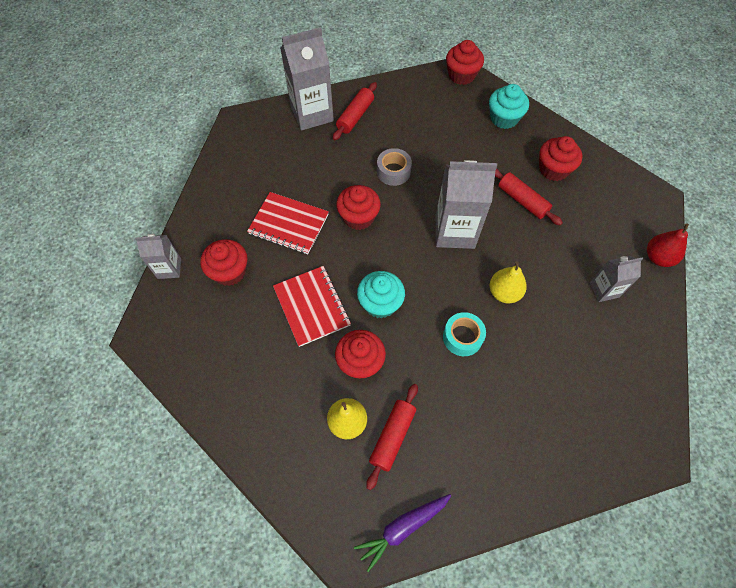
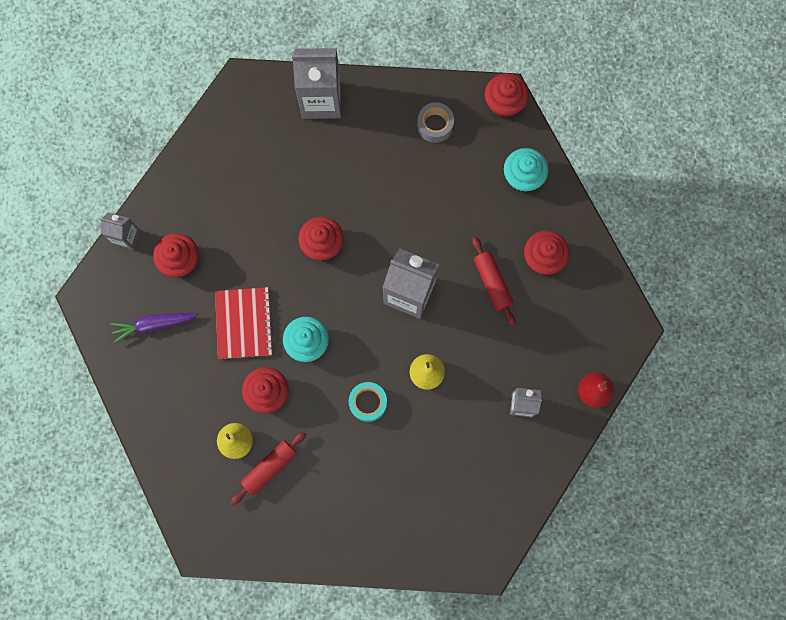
camera: 20 degrees right, 15 degrees up
red notebook [247,192,329,254] -> none
red rolling pin [333,82,377,140] -> none
purple carrot [354,494,451,572] -> purple carrot moved to [110,313,199,343]
grey tape [377,148,412,186] -> grey tape moved to [417,102,454,143]

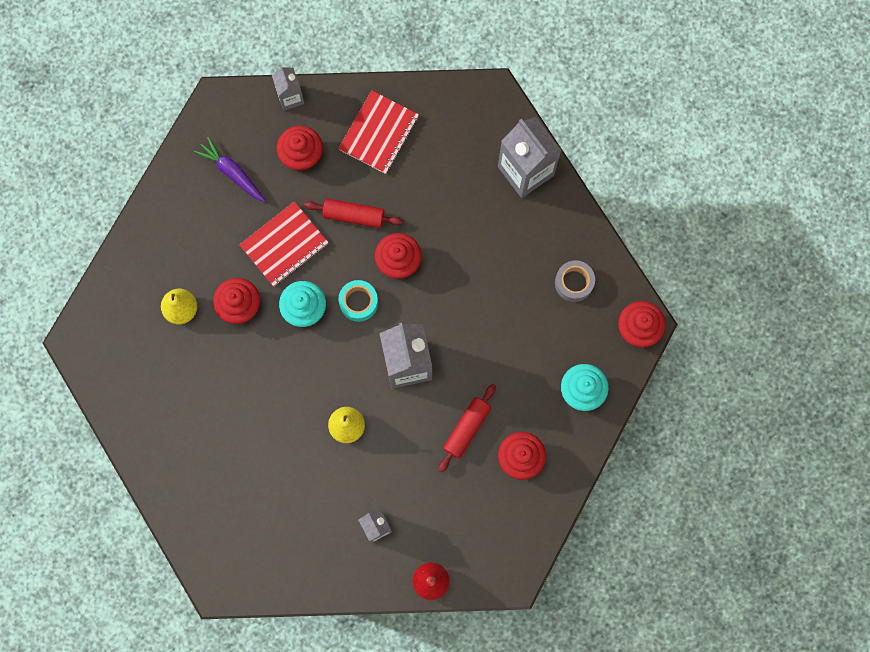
camera: 55 degrees right, 0 degrees up
red rolling pin [231,431,306,505] -> red rolling pin moved to [304,198,403,228]
turquoise tape [349,382,387,422] -> turquoise tape moved to [338,280,378,322]
none -> red notebook [338,91,419,174]

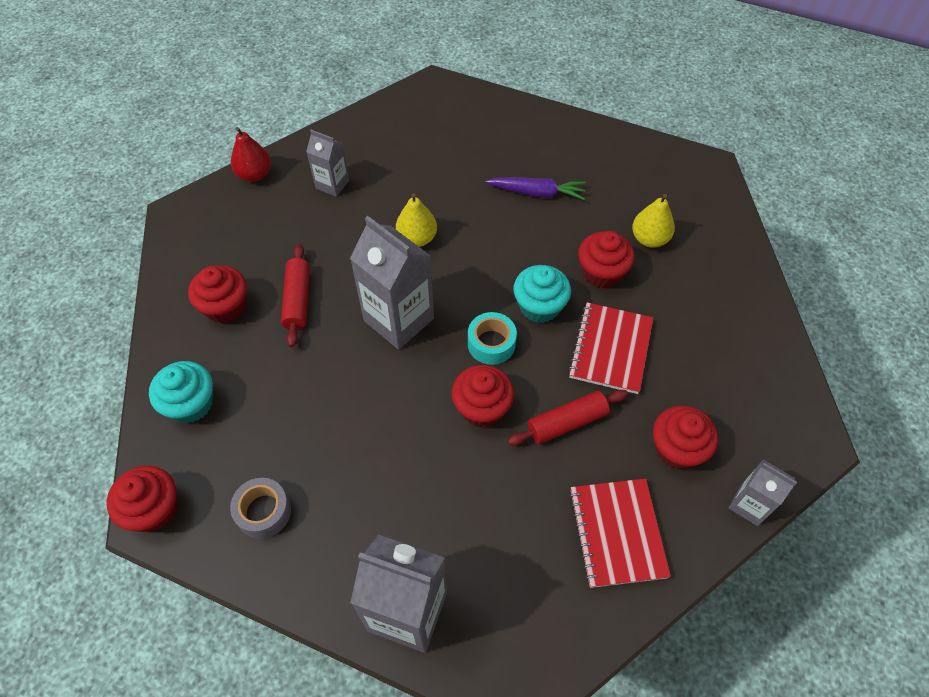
camera: 145 degrees right, 20 degrees down
purple carrot [194,137,266,203] -> purple carrot moved to [485,177,586,200]

